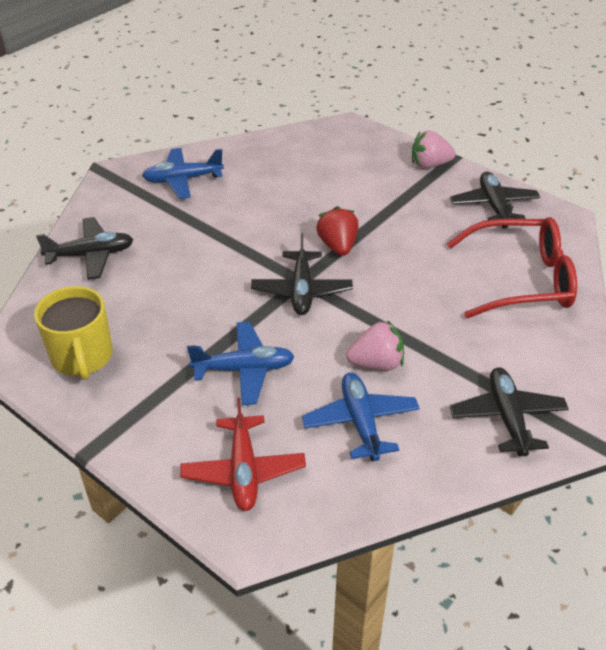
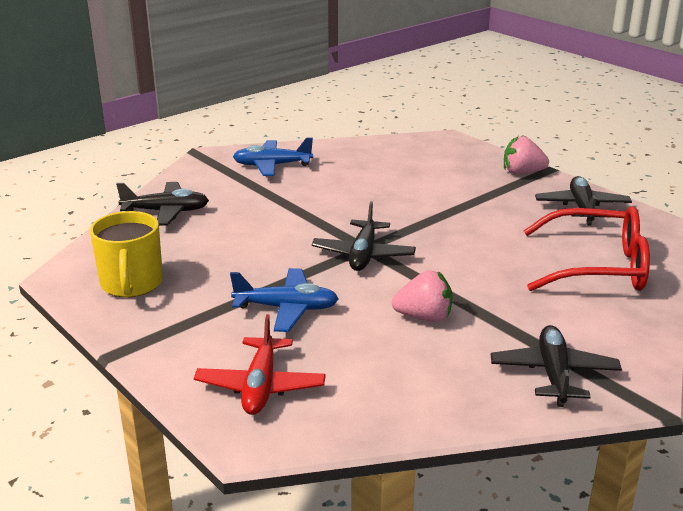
camera: 10 degrees right, 15 degrees down
blue plane [302,372,420,461] -> none
red strawberry [316,206,358,256] -> none

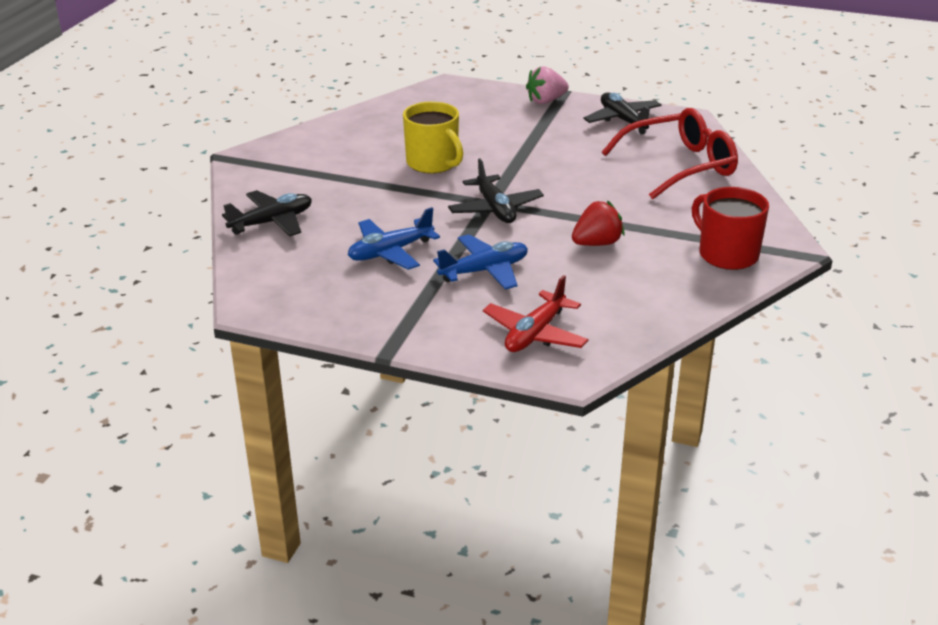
camera: 30 degrees left, 5 degrees up
yellow mug [90,211,163,297] -> yellow mug moved to [403,101,463,174]
red plane [194,314,326,415] -> red plane turned 60 degrees clockwise [483,275,589,352]
blue plane [233,137,313,176] -> blue plane moved to [348,207,440,270]
pink strawberry [392,270,453,322] -> red strawberry [572,201,624,246]
black plane [491,325,622,407] -> red mug [692,187,769,270]

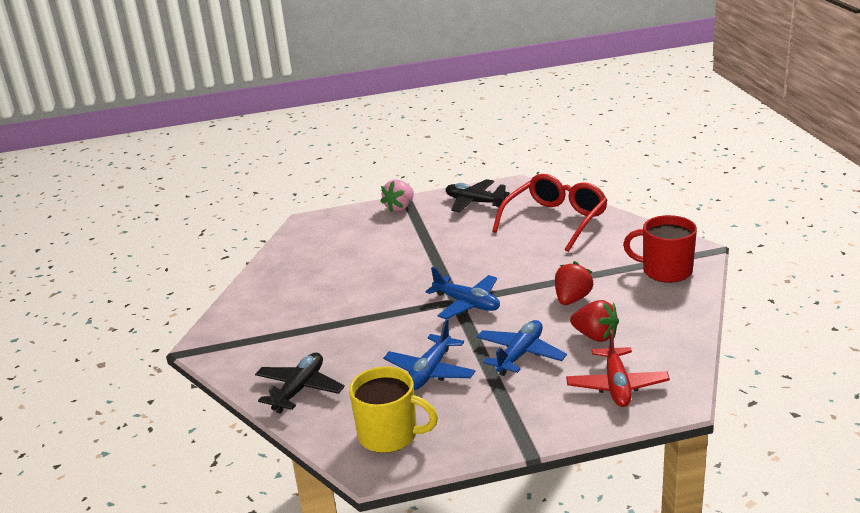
camera: 30 degrees left, 5 degrees down
yellow mug [403,101,463,174] -> yellow mug moved to [349,367,438,453]
black plane [448,158,544,223] -> blue plane [425,267,500,319]
none -> red strawberry [570,300,619,342]

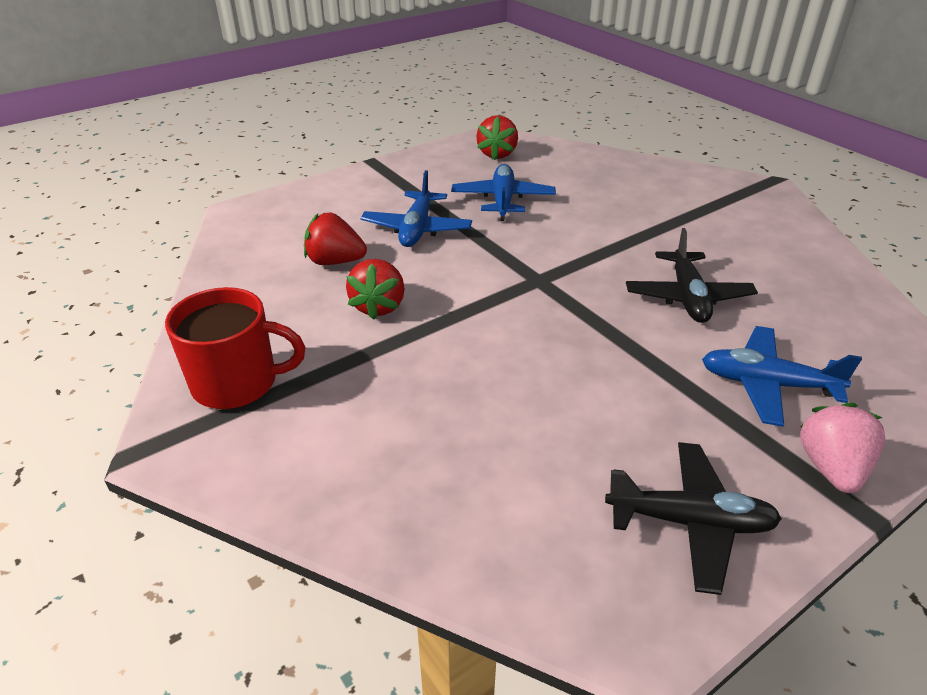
camera: 155 degrees right, 10 degrees up
black plane [255,353,345,414] -> black plane moved to [626,228,758,323]
yellow mug [349,367,438,453] -> red strawberry [476,115,518,160]
blue plane [425,267,500,319] -> blue plane moved to [702,326,862,427]
red glasses [492,174,608,252] -> none
red plane [566,329,670,407] -> none

